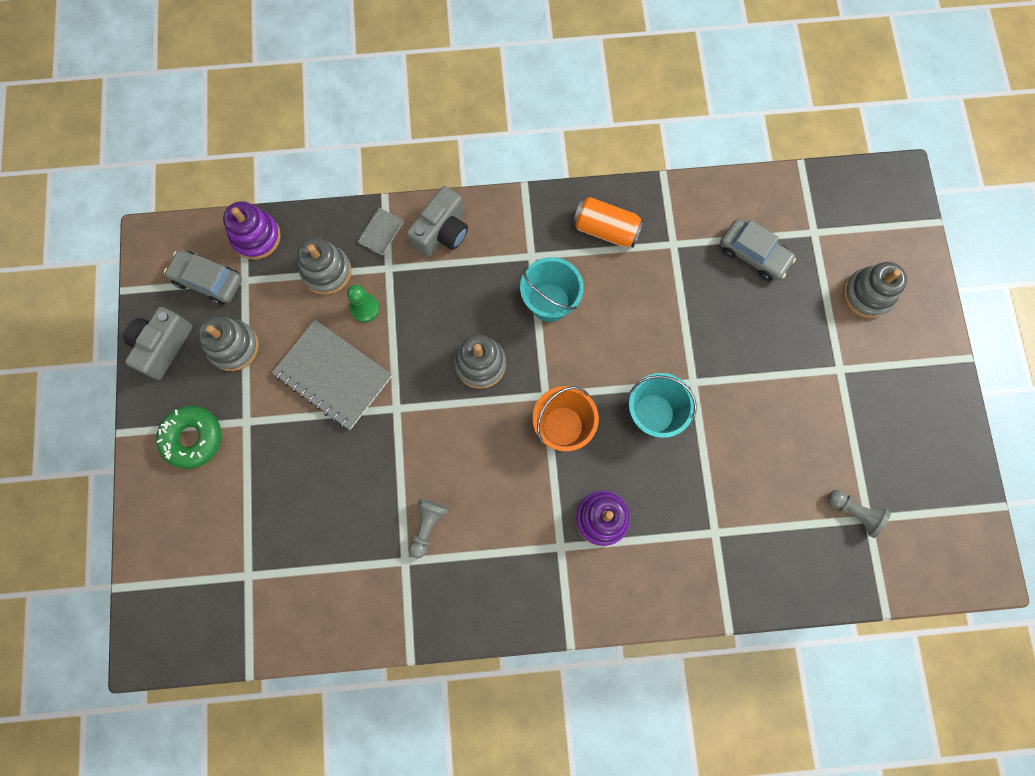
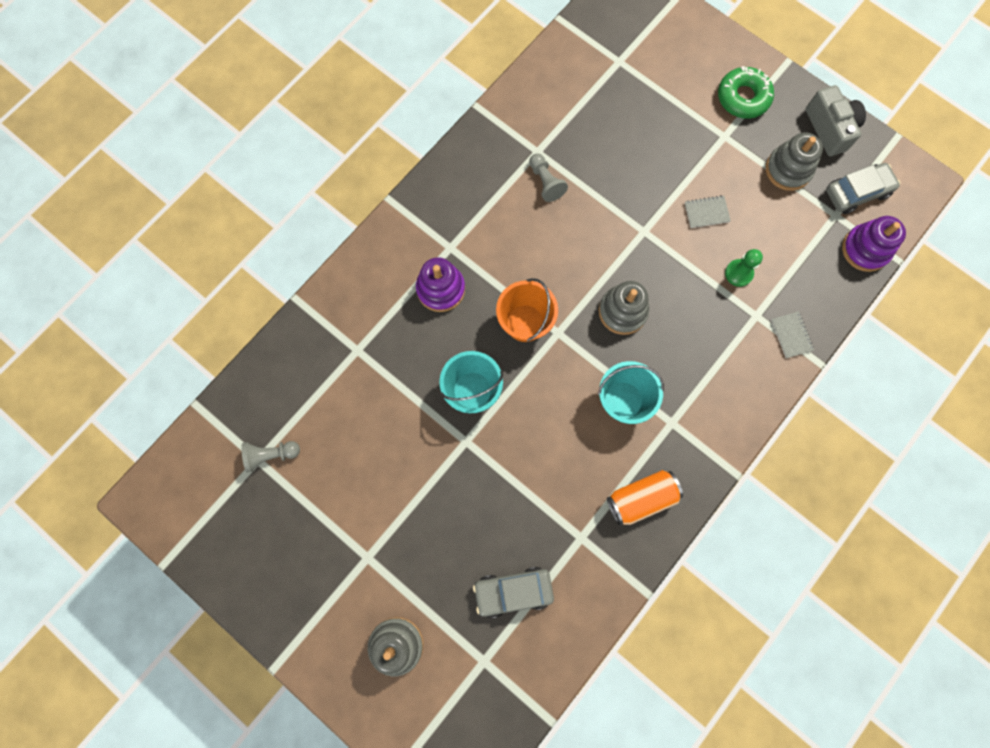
camera: 135 degrees right, 0 degrees up
grey notebook [272,320,392,430] -> grey notebook [685,195,731,228], size x0.45
grey stacking toy [297,238,351,295] -> none
grey camera [407,186,468,257] -> none

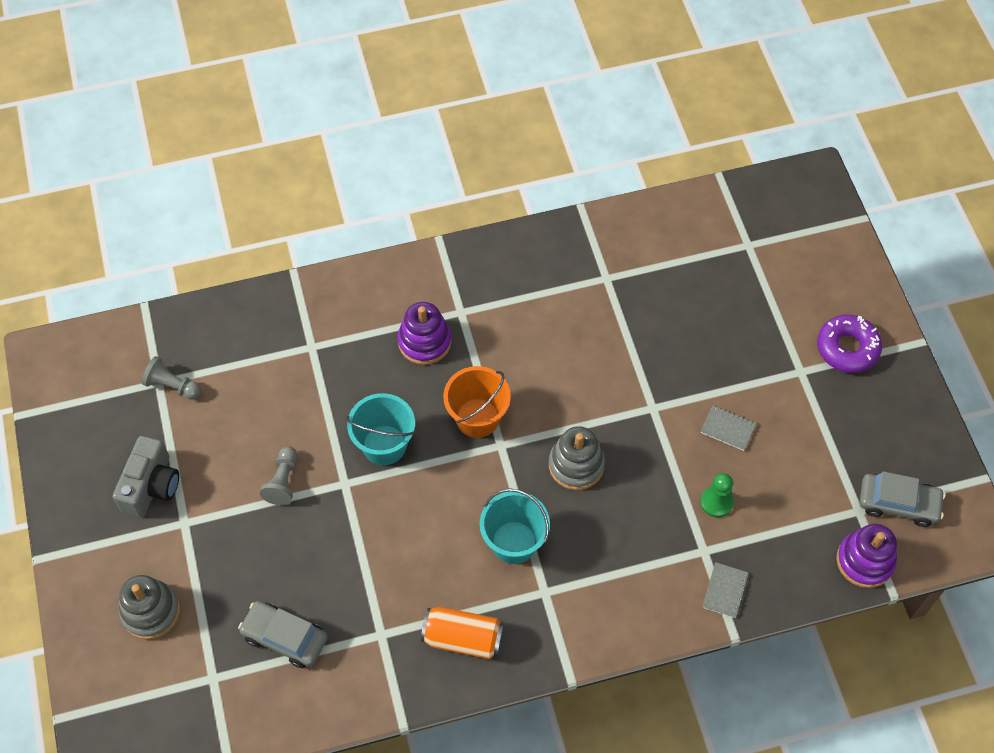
camera: 35 degrees right, 15 degrees down
grey pawn [529,153,568,202] -> grey pawn moved to [260,446,297,505]
green donut [718,66,774,119] -> purple donut [817,314,882,373]
grey stacking toy [766,132,823,191] -> none
grey camera [806,85,866,156] -> grey camera moved to [113,436,179,517]

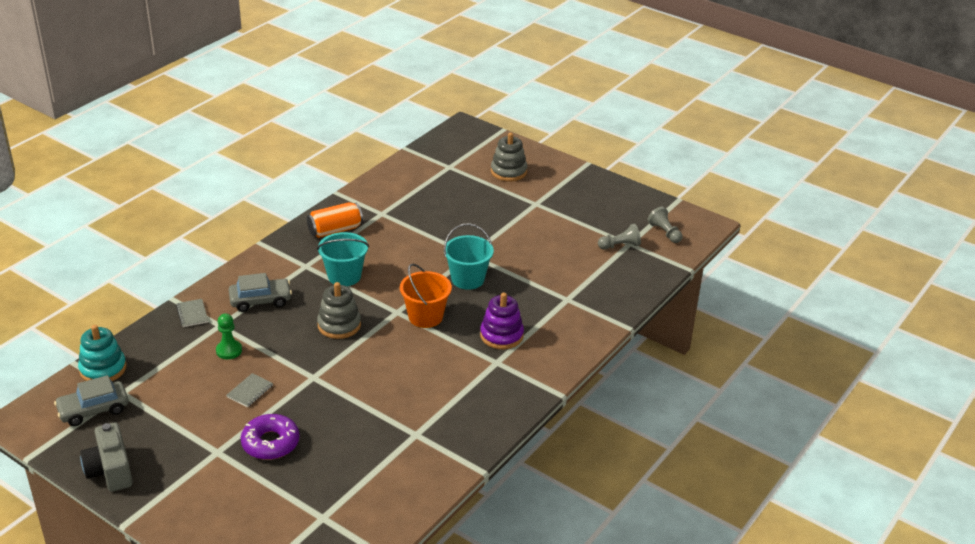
camera: 140 degrees right, 25 degrees down
grey camera [113,436,179,517] -> grey camera moved to [80,422,133,492]
grey car [238,601,328,668] -> grey car moved to [229,273,292,312]
grey pawn [260,446,297,505] -> grey pawn moved to [648,207,683,243]
grey notebook [700,405,756,451] -> grey notebook turned 45 degrees counterclockwise [226,373,273,408]
purple donut [817,314,882,373] -> purple donut moved to [241,414,299,460]
purple stacking toy [836,524,897,588] -> turquoise stacking toy [78,325,126,381]

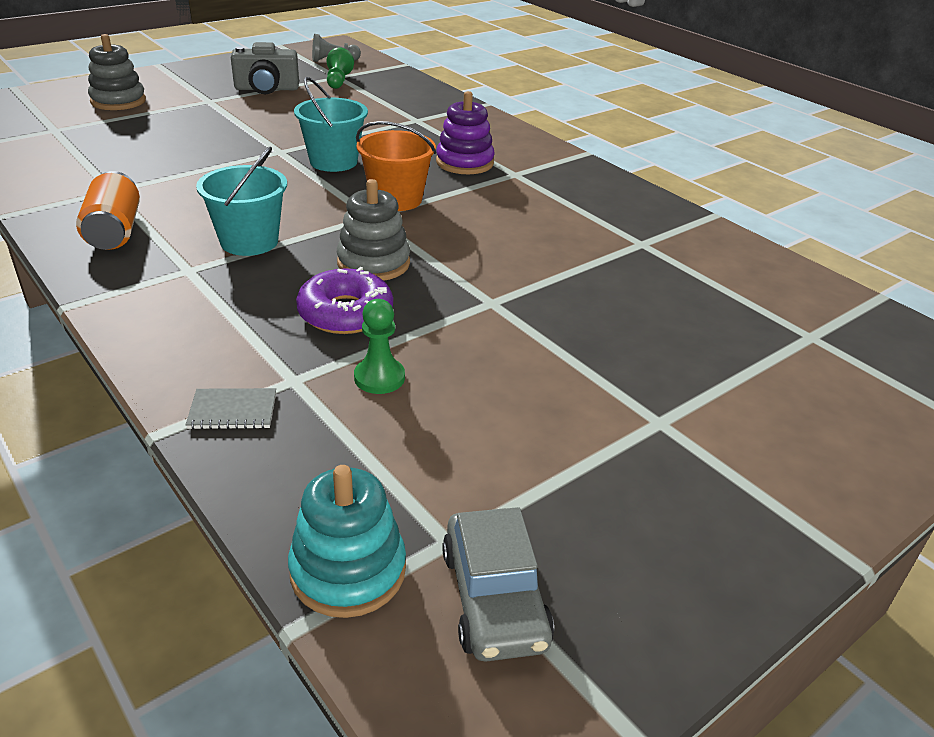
camera: 75 degrees left, 0 degrees up
grey camera [80,422,133,492] -> grey camera moved to [231,42,299,94]
grey notebook [226,373,273,408] -> none
grey car [229,273,292,312] -> none
purple donut [241,414,299,460] -> purple donut moved to [296,267,393,334]
grey pawn [598,224,641,250] -> green pawn [326,47,354,89]

